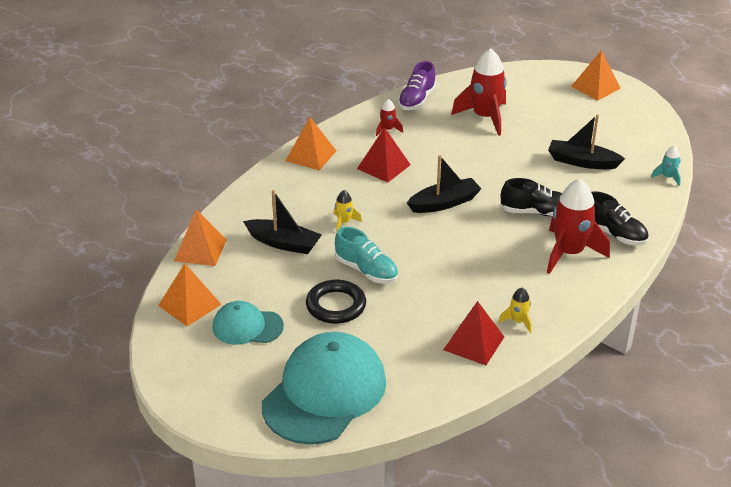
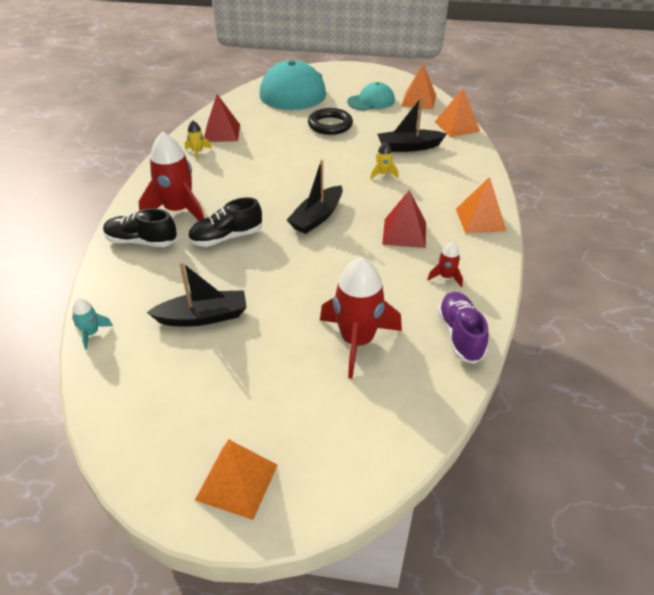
camera: 150 degrees right, 5 degrees up
turquoise shoe [335,227,398,283] -> none

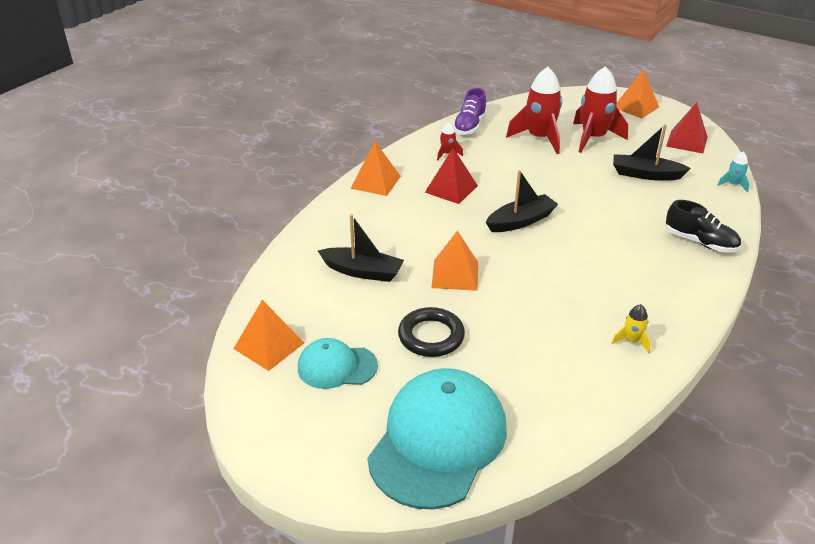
camera: 155 degrees left, 5 degrees down
red rocket [138,132,204,221] -> red rocket moved to [573,66,628,153]
black shoe [188,197,262,247] -> none
red pyramid [204,94,240,142] -> red pyramid moved to [666,102,708,153]
yellow rocket [370,141,399,180] -> none
orange pyramid [435,88,480,137] -> orange pyramid moved to [431,230,478,291]

